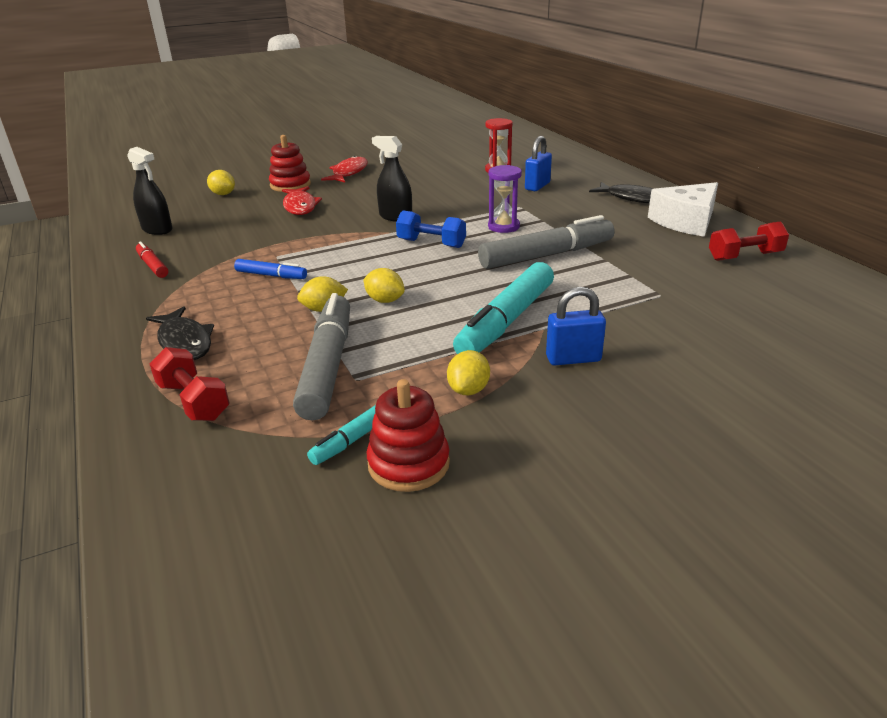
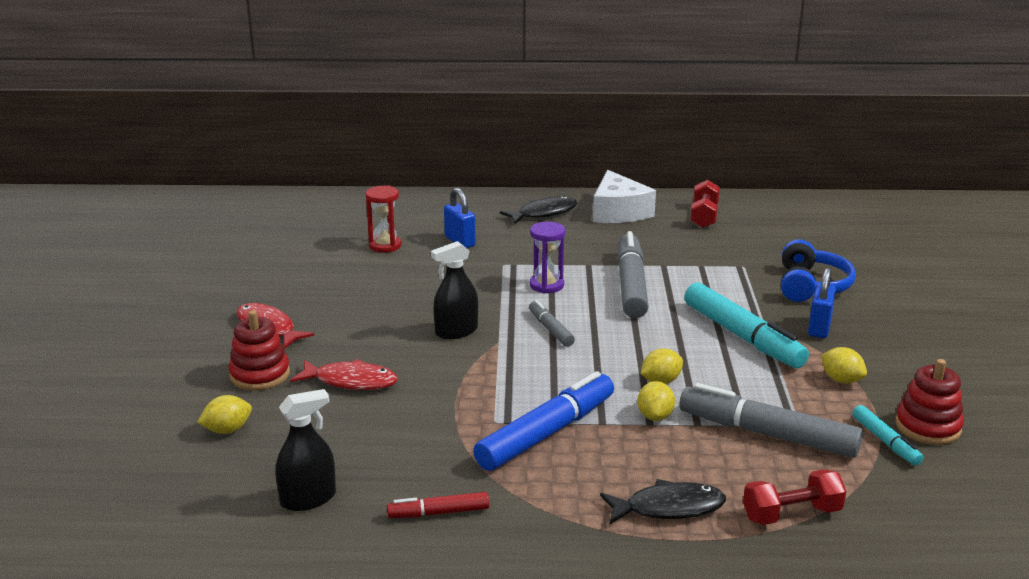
camera: 65 degrees left, 5 degrees down
blue marker [234,259,307,279] -> blue marker [473,371,614,471], size x1.96
blue dumbbell [396,210,466,248] -> grey marker [529,300,575,347]
none -> blue headphones [781,239,856,302]

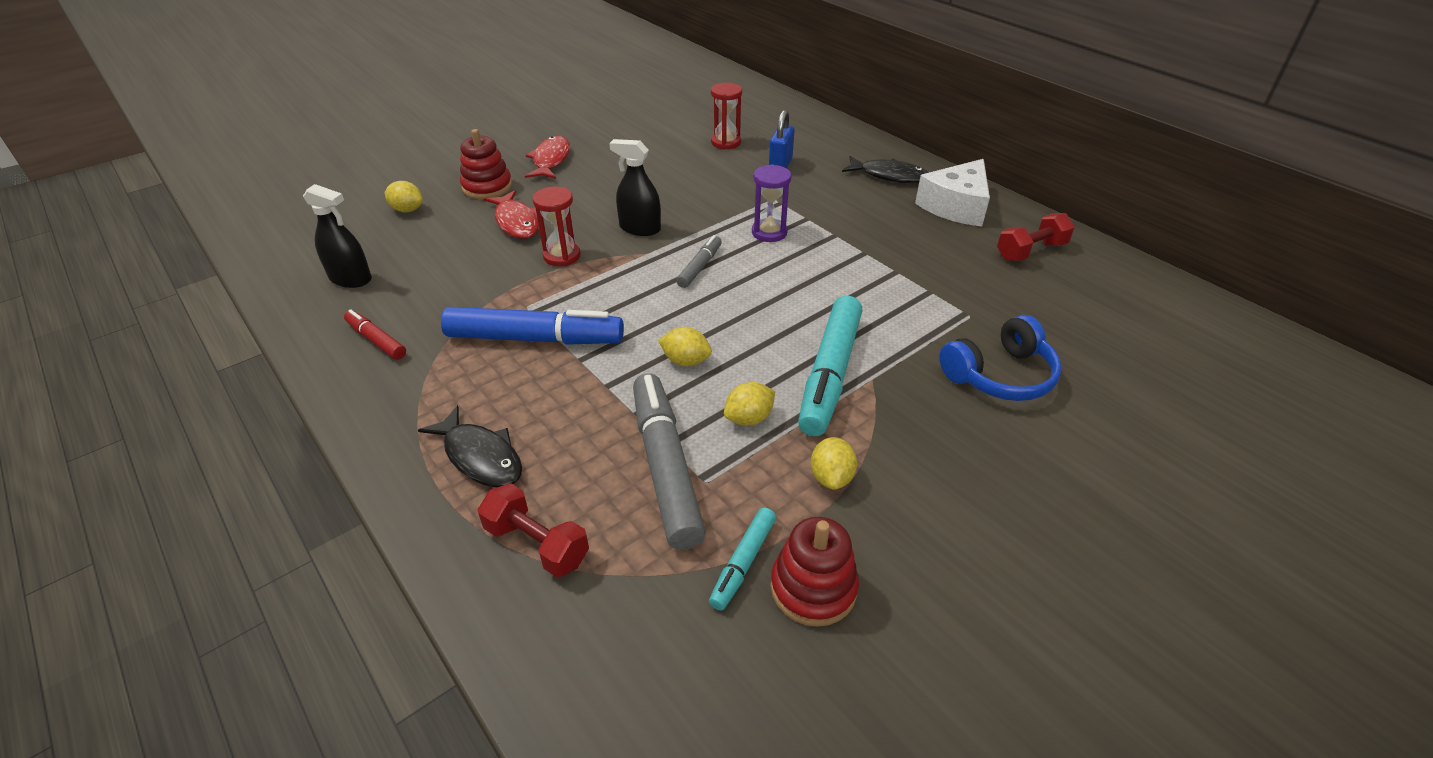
camera: 50 degrees right, 15 degrees up
grey marker [617,231,649,318] -> none
yellow lemon [637,381,675,421] -> yellow lemon moved to [724,382,775,426]
blue padlock [808,268,836,338] -> none
none -> red hourglass [533,187,581,266]

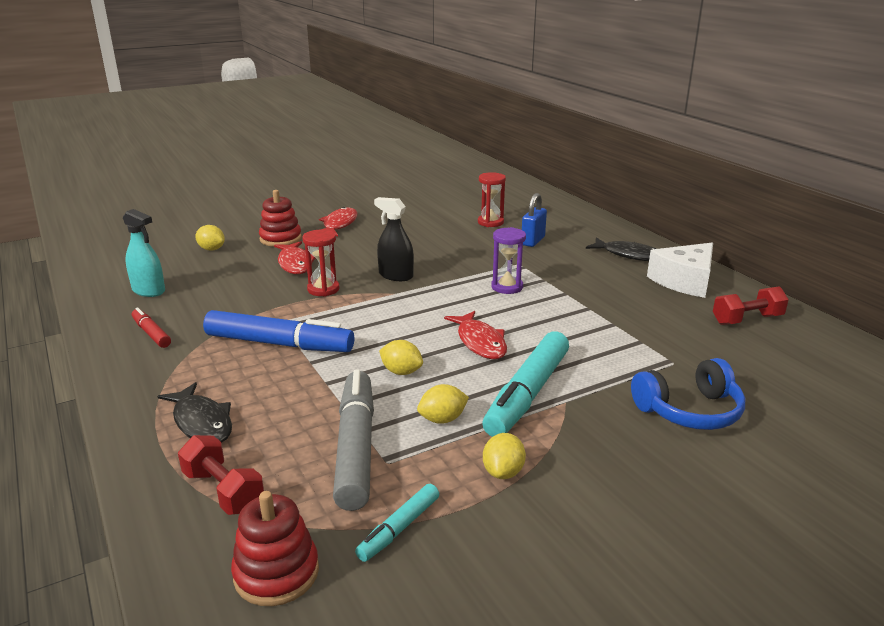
camera: 10 degrees right, 15 degrees down
black spray bottle [303,184,372,288] -> turquoise spray bottle [123,209,165,297]
grey marker [676,235,722,288] -> none
red stacking toy [770,517,859,627] -> red stacking toy moved to [231,491,319,606]
none -> red fish [444,311,507,359]

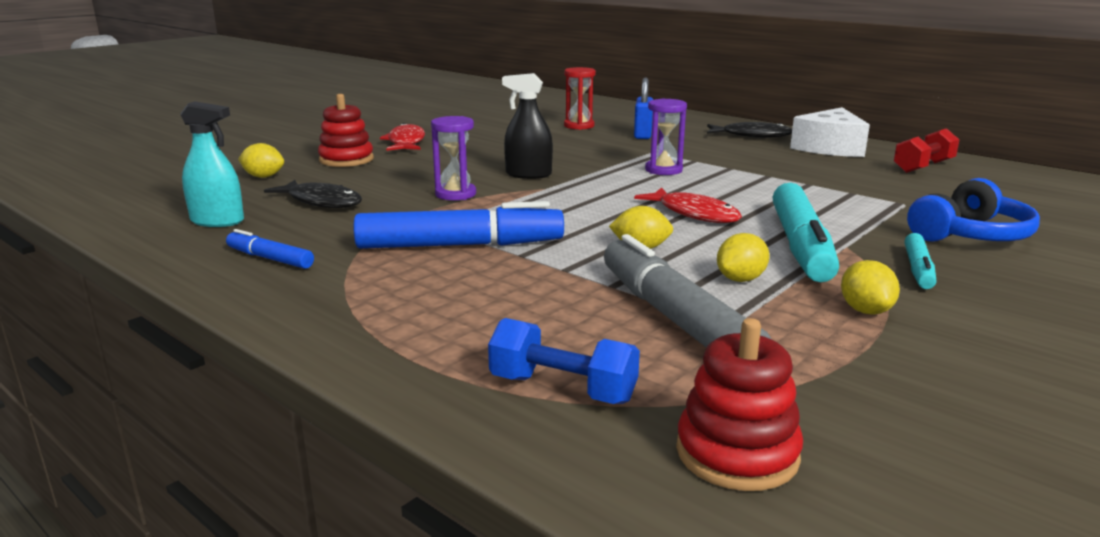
camera: 20 degrees left, 5 degrees down
red marker [132,307,171,348] -> blue marker [226,229,314,269]
black fish [157,382,232,443] -> black fish moved to [264,180,362,208]
red dumbbell [178,435,264,515] -> blue dumbbell [488,318,640,404]
red fish [274,241,316,274] -> none
red hourglass [302,230,339,297] -> purple hourglass [431,116,476,200]
turquoise marker [355,484,439,562] -> turquoise marker moved to [904,233,936,289]

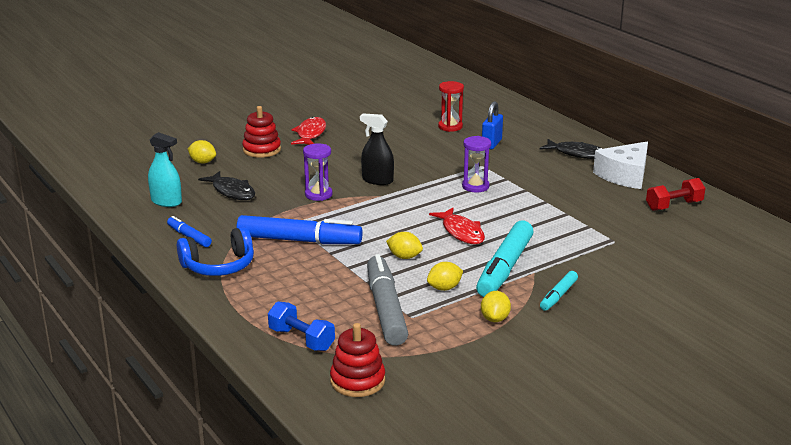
camera: 15 degrees right, 5 degrees up
blue headphones [907,178,1040,242] -> blue headphones moved to [177,227,254,276]

